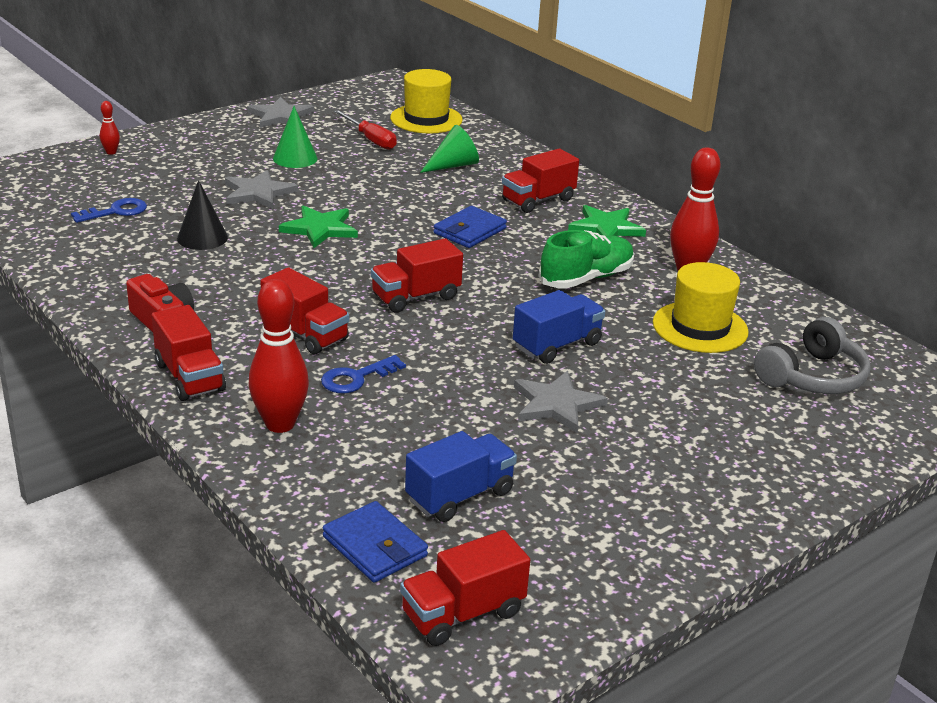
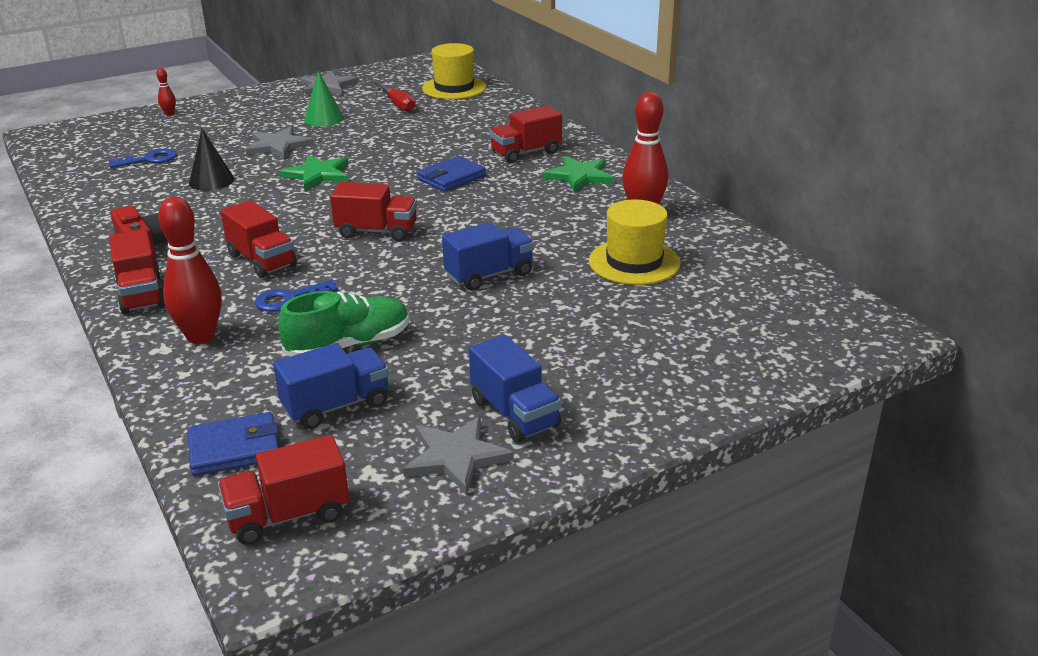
camera: 10 degrees right, 0 degrees up
blue wallet [323,501,428,583] -> blue wallet turned 75 degrees counterclockwise [188,412,279,476]
red truck [371,238,463,313] -> red truck turned 150 degrees counterclockwise [330,182,417,241]
green cone [420,125,479,173] -> none
grey star [514,371,608,433] -> grey star moved to [403,416,514,495]
green shoe [539,230,634,289] -> green shoe moved to [278,291,409,357]
grey headphones [754,317,870,394] -> none
none -> blue truck [469,335,561,442]

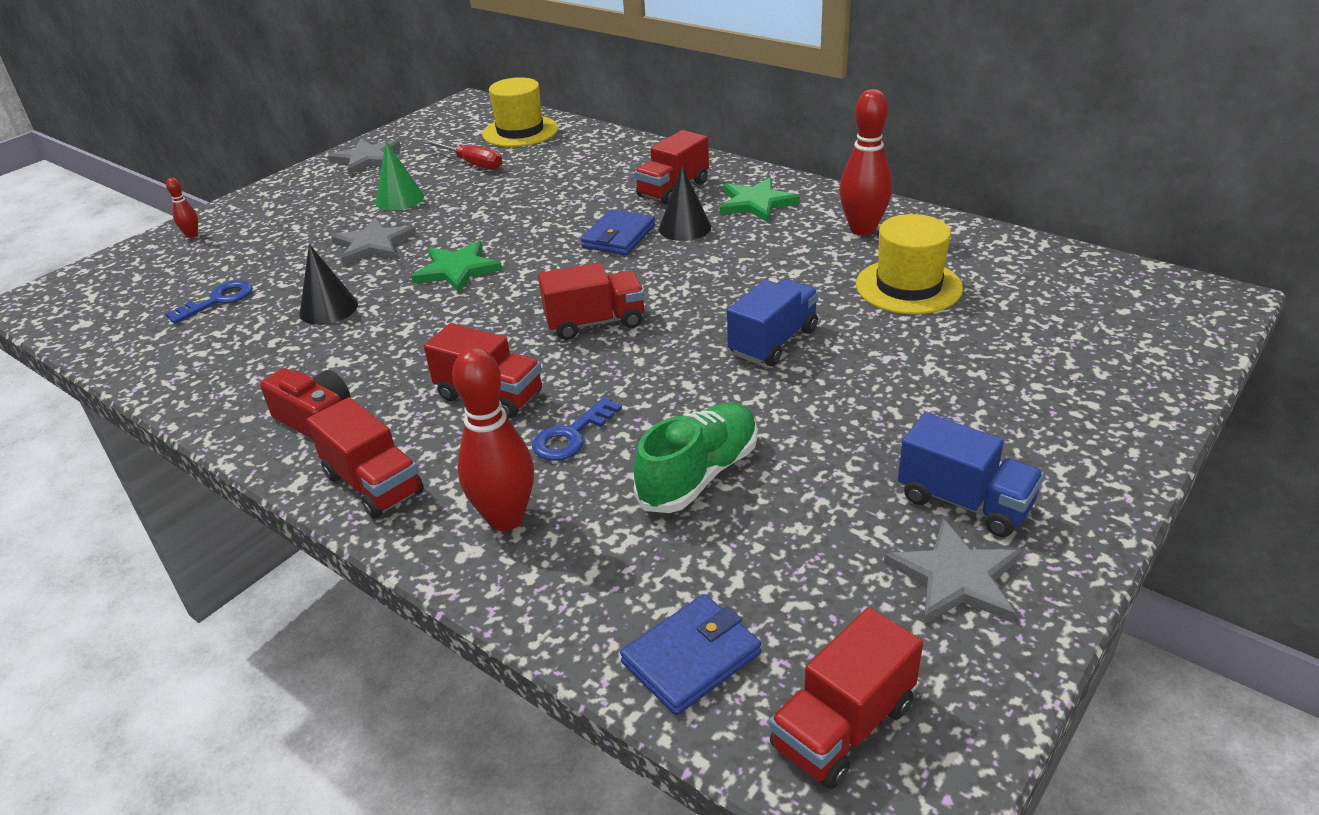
camera: 20 degrees left, 5 degrees up
blue truck [273,343,389,429] -> none
none -> black cone [659,166,711,241]

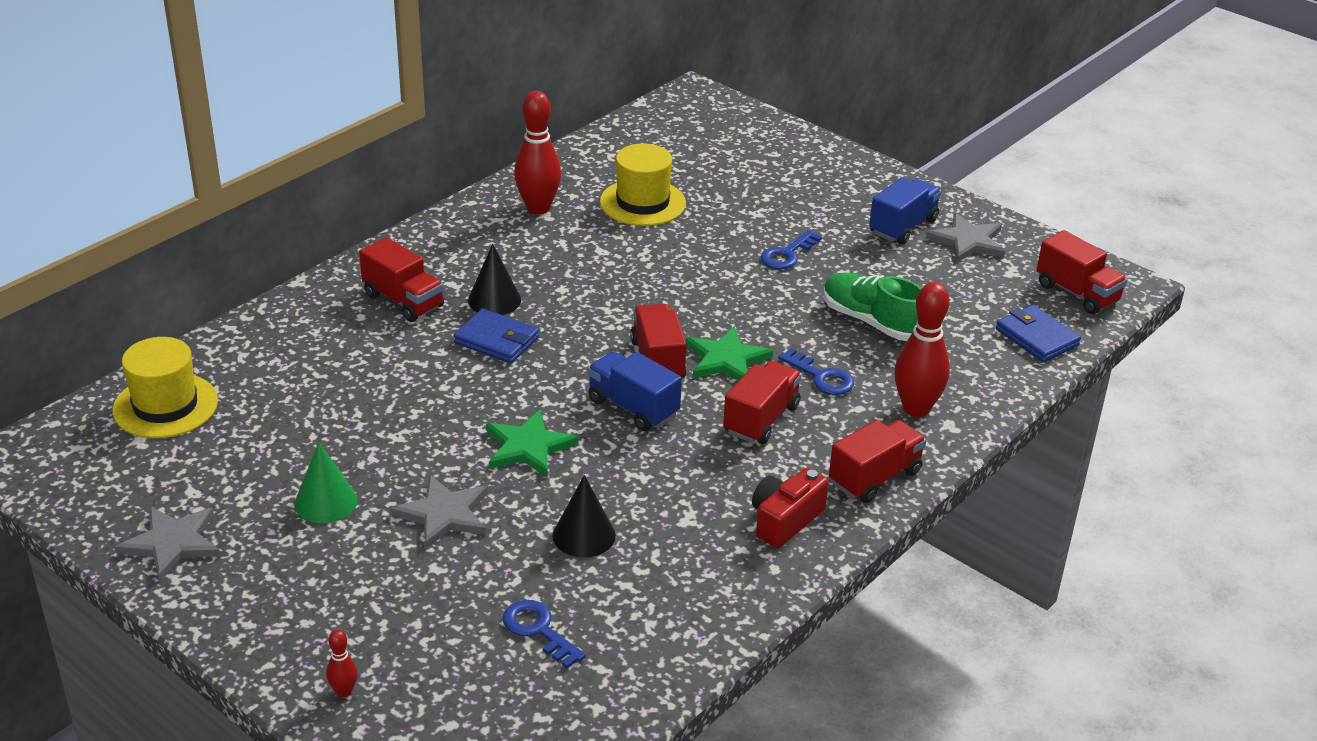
camera: 90 degrees left, 0 degrees up
red screwdriver [423,140,502,170] -> none
green star [719,178,800,222] -> green star moved to [686,326,773,381]
blue truck [727,279,819,366] -> blue truck moved to [588,351,682,431]
none -> blue key [760,230,822,269]

